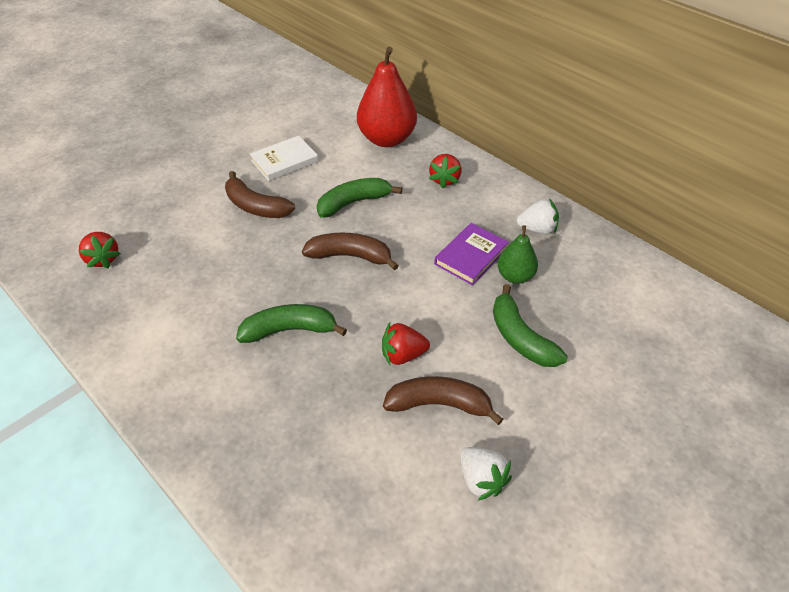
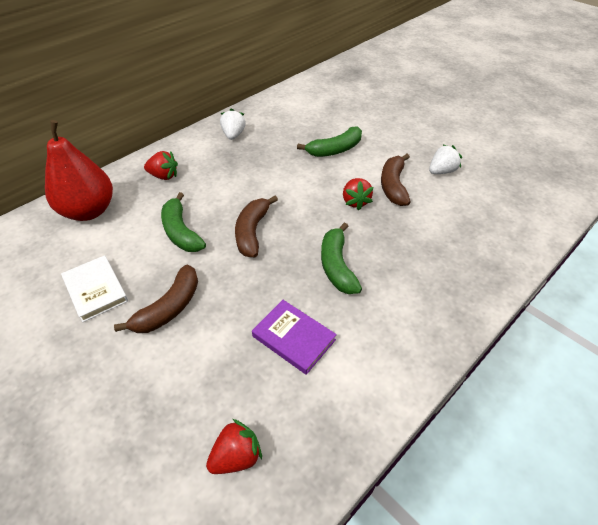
camera: 90 degrees left, 0 degrees up
purple book [434,223,509,285] -> purple book moved to [252,300,337,375]
green pear [497,225,538,284] -> none

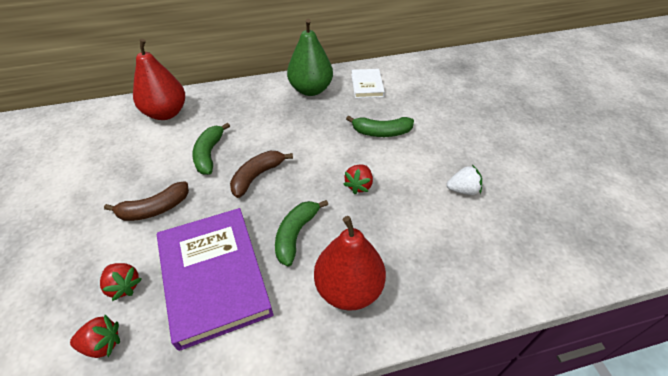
camera: 30 degrees right, 0 degrees up
white book [61,255,128,322] -> white book moved to [351,69,385,98]
red strawberry [144,151,178,180] -> red strawberry moved to [100,263,142,301]
white strawberry [220,108,246,140] -> green pear [287,19,333,96]
purple book [252,300,337,375] -> purple book [157,208,274,351], size x2.03
brown banana [381,154,410,206] -> none
none -> red pear [314,216,386,311]

